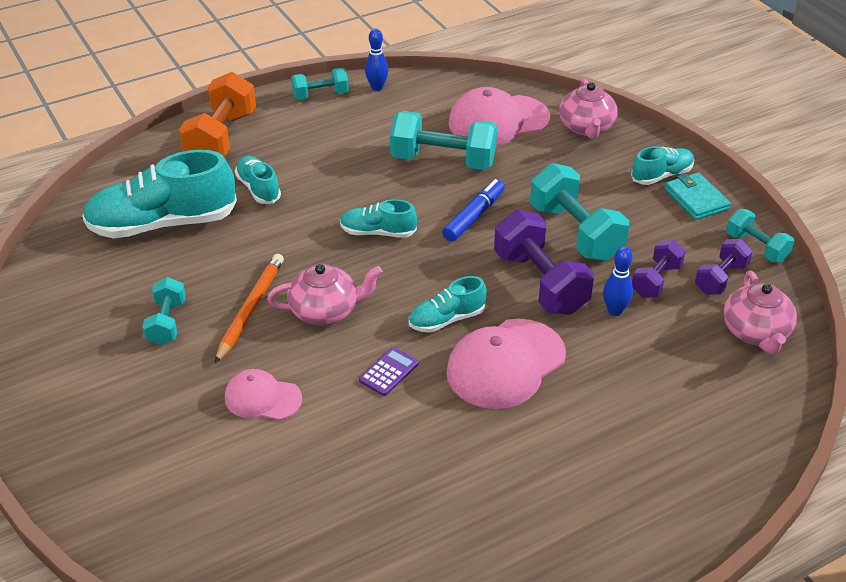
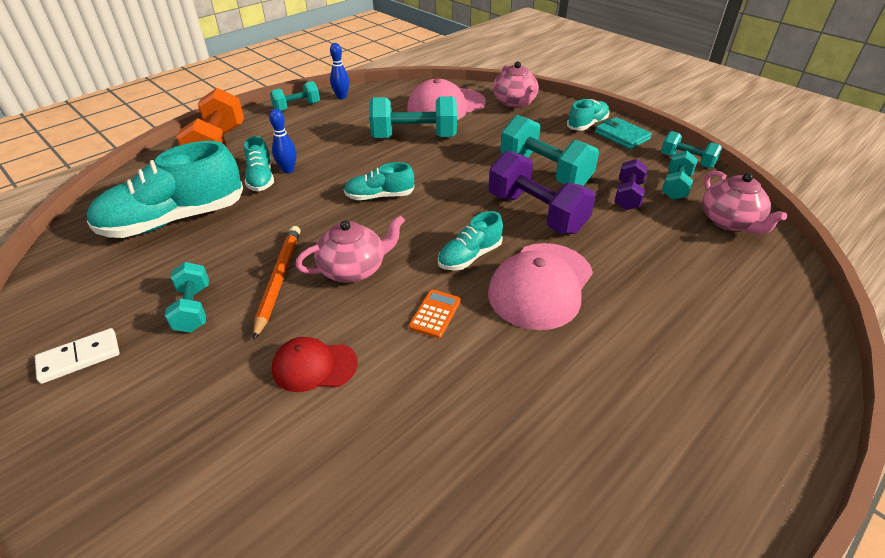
camera: 15 degrees left, 0 degrees up
pink cap [225,369,302,420] -> red cap [272,337,358,392]
turquoise shoe [235,156,281,204] -> turquoise shoe turned 150 degrees counterclockwise [244,136,274,191]
purple calculator [359,347,419,396] -> orange calculator [409,289,461,338]
blue marker [442,179,505,242] -> none
blue bowling pin [603,247,633,316] -> blue bowling pin moved to [269,109,297,173]
purple dumbbell [695,239,752,295] -> turquoise dumbbell [662,151,698,200]
none -> white domino [35,328,120,384]

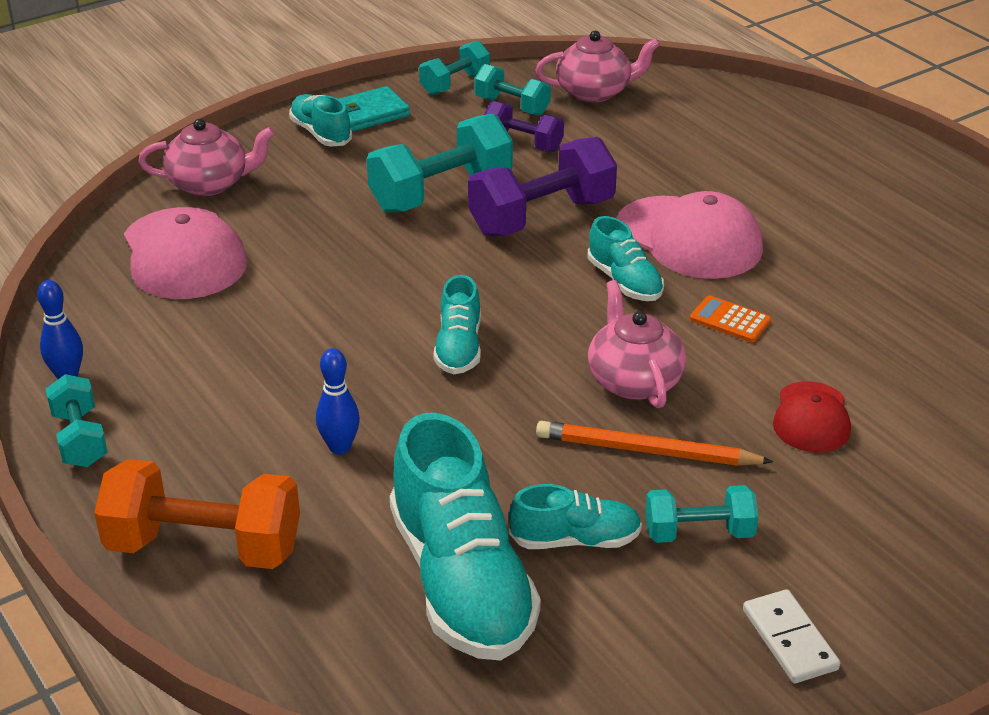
camera: 80 degrees left, 5 degrees down
turquoise shoe [244,136,274,191] -> turquoise shoe moved to [509,484,642,549]
turquoise dumbbell [369,96,457,138] -> none

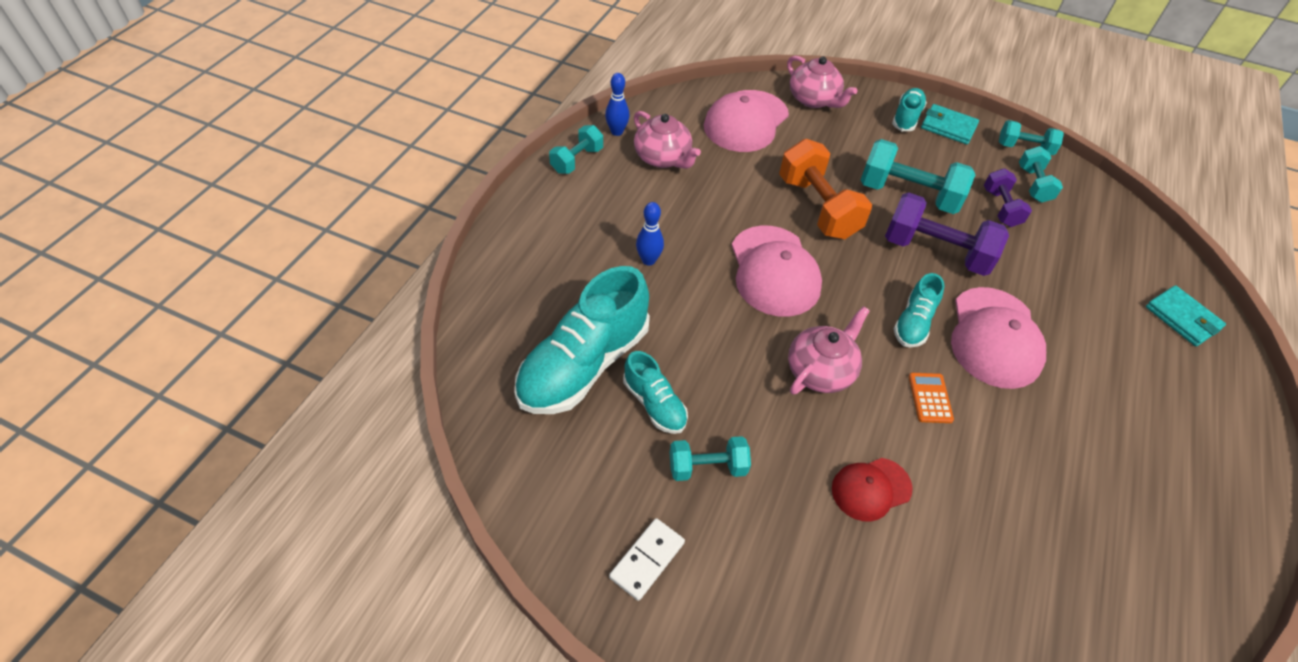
camera: 55 degrees right, 15 degrees up
orange dumbbell [94,459,300,569] -> orange dumbbell moved to [779,139,872,239]
turquoise shoe [433,275,481,374] -> pink cap [732,226,822,317]
pink teapot [535,31,660,103] -> pink teapot moved to [634,111,701,169]
orange pencil [536,421,773,466] -> none
turquoise dumbbell [645,485,759,543] -> turquoise dumbbell turned 60 degrees counterclockwise [670,436,751,481]
none -> turquoise wallet [1146,285,1226,346]

